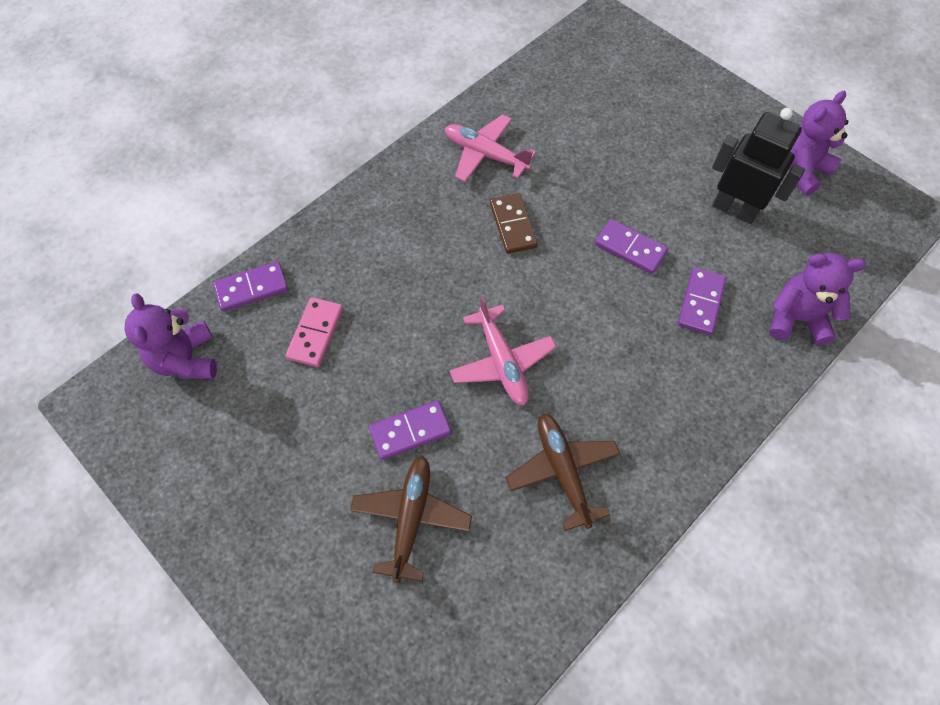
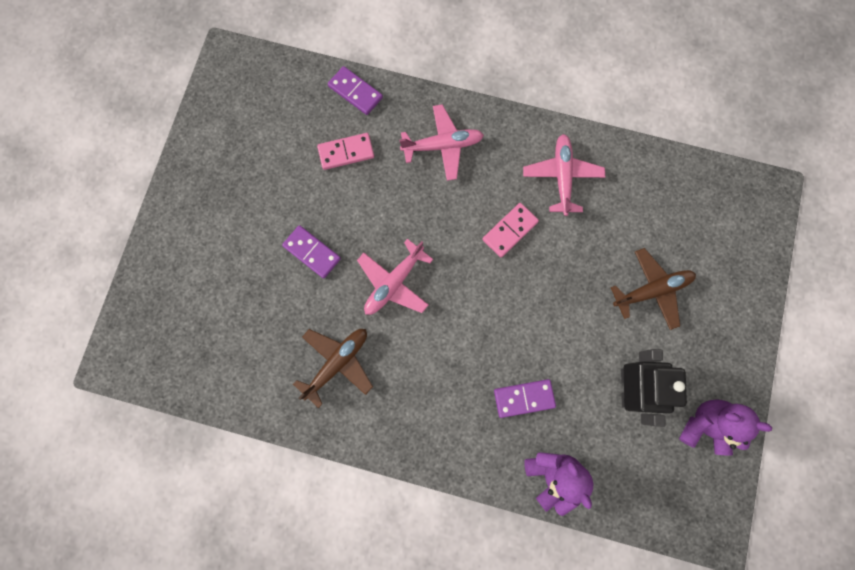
camera: 60 degrees right, 15 degrees up
purple teddy bear [124,293,217,379] -> none
brown plane [350,456,472,583] -> brown plane moved to [610,248,696,330]
brown domino [490,193,538,254] -> pink domino [482,203,539,257]
purple domino [595,219,668,274] -> none
none -> pink plane [399,104,484,181]

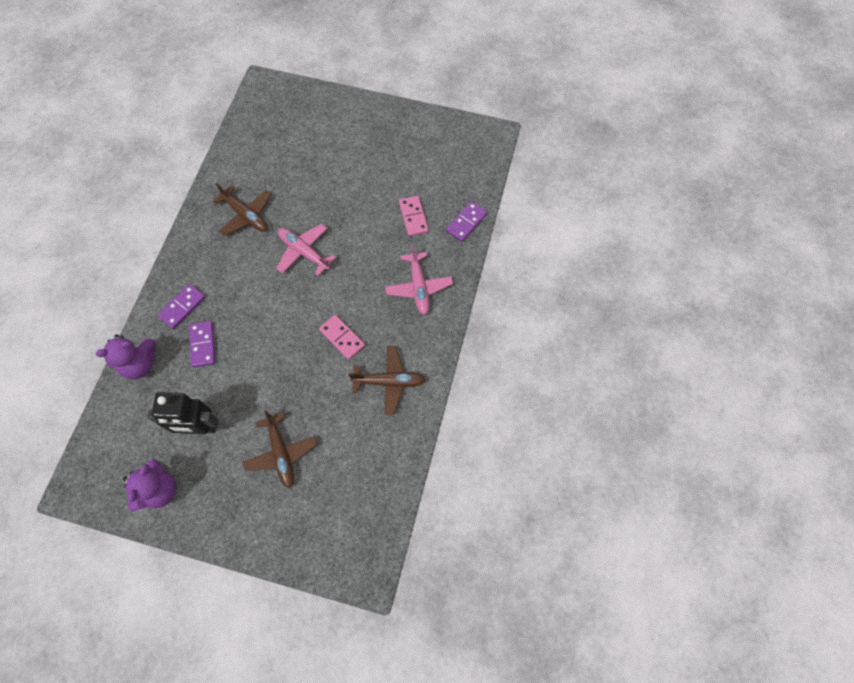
camera: 90 degrees right, 10 degrees down
purple domino [282,225,341,279] -> purple domino moved to [157,284,206,329]
pink plane [523,134,605,216] -> brown plane [348,346,426,415]

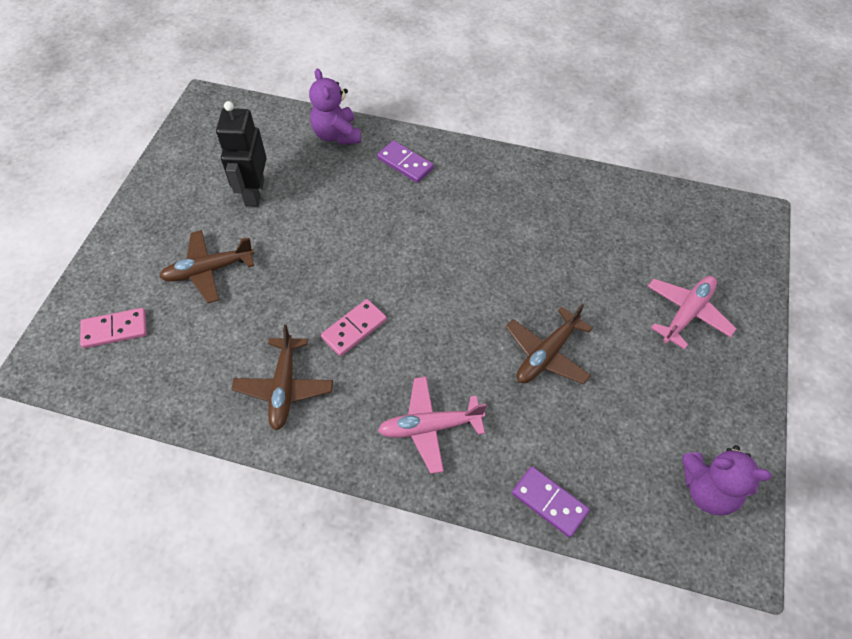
camera: 90 degrees right, 10 degrees down
purple teddy bear [123,459,176,511] -> purple teddy bear moved to [682,445,772,516]
purple domino [189,321,215,367] -> none
brown plane [213,183,272,236] -> brown plane moved to [506,304,593,384]
pink plane [276,224,336,276] -> pink plane moved to [647,276,736,350]
pink domino [399,196,429,237] -> pink domino moved to [80,308,147,348]

